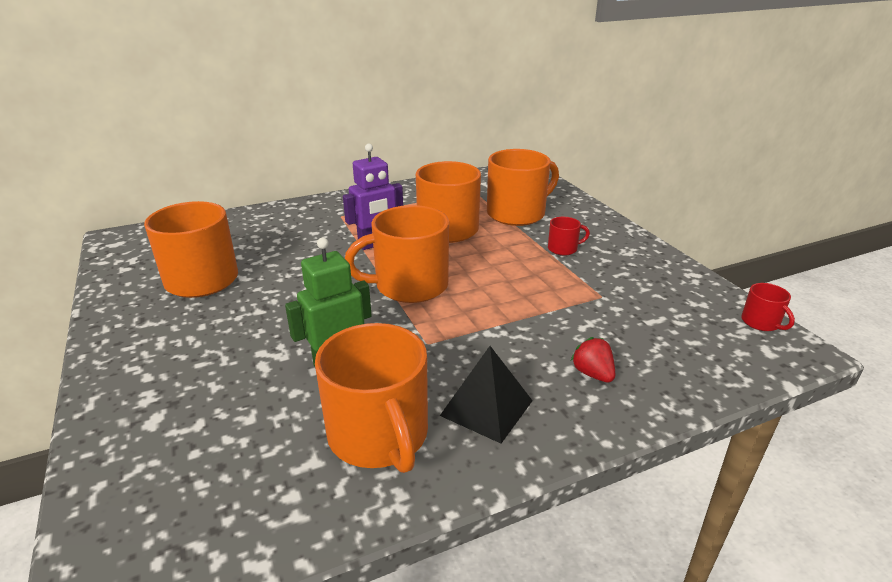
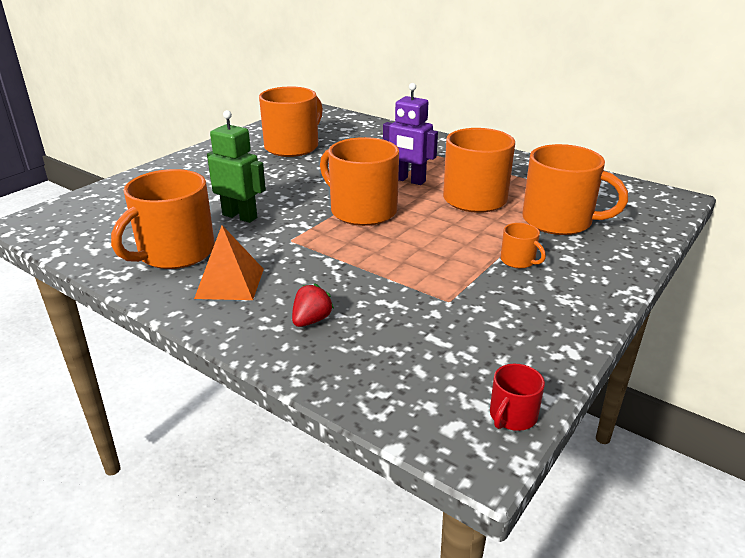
camera: 60 degrees right, 0 degrees up
black pyramid [440,346,533,443] -> orange pyramid [194,225,264,300]
red mug [548,217,590,255] -> orange mug [501,223,546,268]

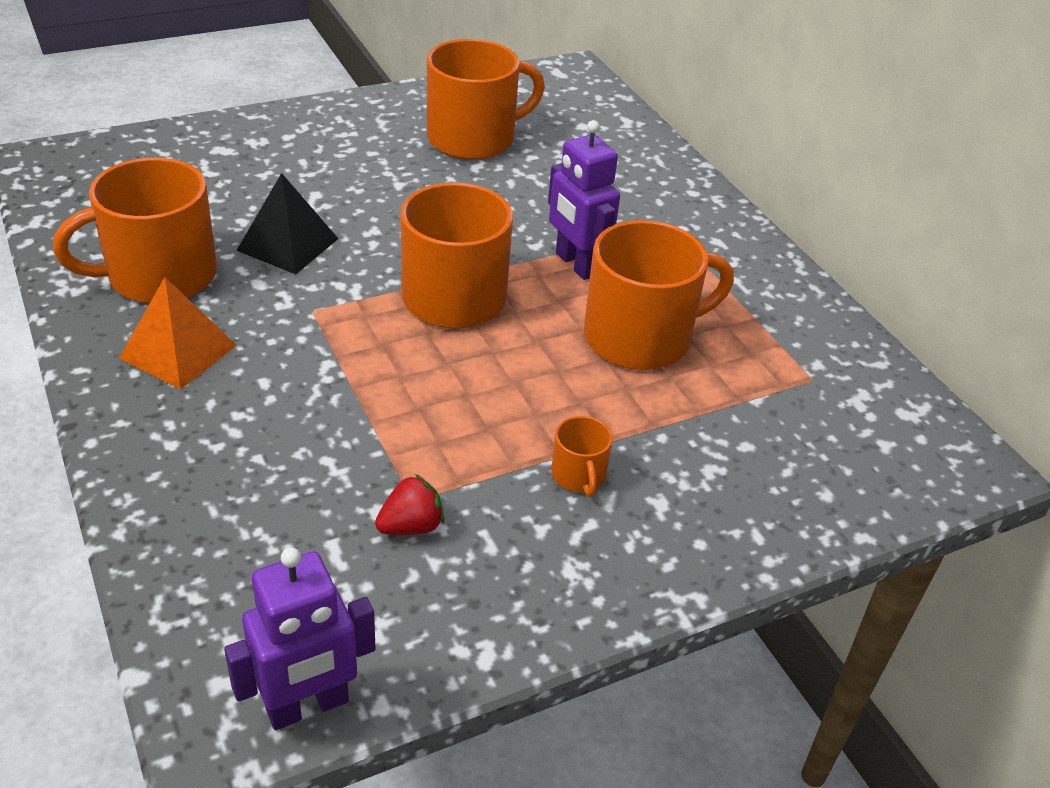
camera: 25 degrees right, 10 degrees up
green robot [207,110,266,223] -> black pyramid [236,173,338,274]
red strawberry [292,283,334,327] -> red strawberry moved to [375,474,444,535]
red mug [490,364,545,431] -> purple robot [224,547,376,730]
orange mug [522,144,628,235] -> none

